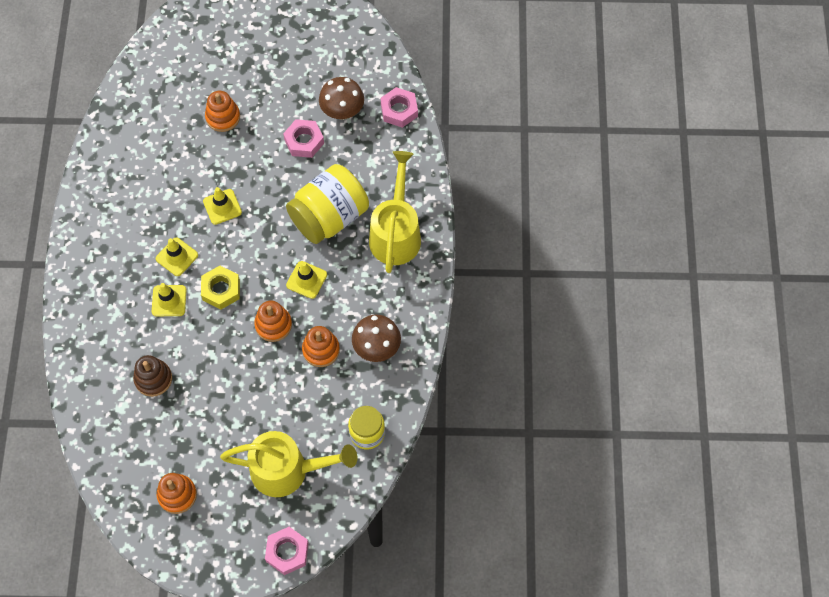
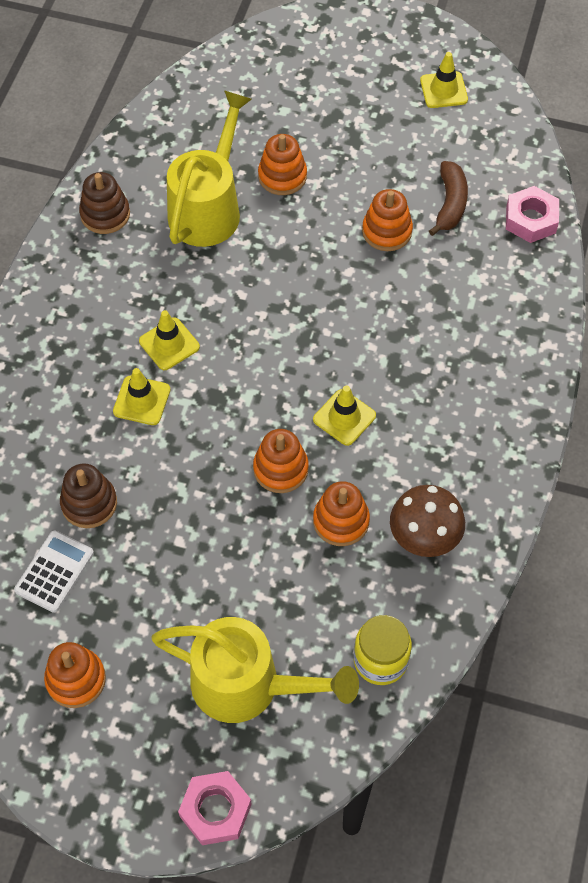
camera: 15 degrees right, 5 degrees down
yellow nut [201,266,240,309] -> none
yellow traffic cone [203,187,242,225] -> yellow traffic cone moved to [420,52,468,108]
pink nut [283,119,324,158] -> orange stacking toy [362,189,413,251]
yellow jar [286,164,369,244] -> none
brown mushroom [319,77,364,120] -> brown banana [429,161,468,236]
yellow watering can [369,151,421,273] -> yellow watering can moved to [167,90,252,247]
none -> white calculator [14,531,94,613]
none -> brown stacking toy [79,172,130,234]

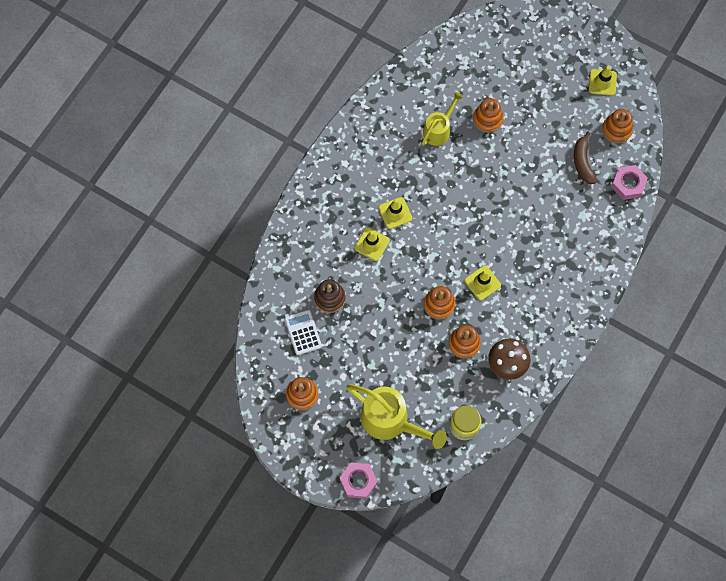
camera: 15 degrees right, 10 degrees up
white calculator [14,531,94,613] -> white calculator turned 60 degrees counterclockwise [285,310,322,355]
brown stacking toy [79,172,130,234] -> none
yellow watering can [167,90,252,247] -> yellow watering can [422,92,463,146], size x0.61
orange stacking toy [362,189,413,251] -> orange stacking toy moved to [602,109,633,143]
brown banana [429,161,468,236] -> brown banana turned 150 degrees clockwise [574,132,597,184]

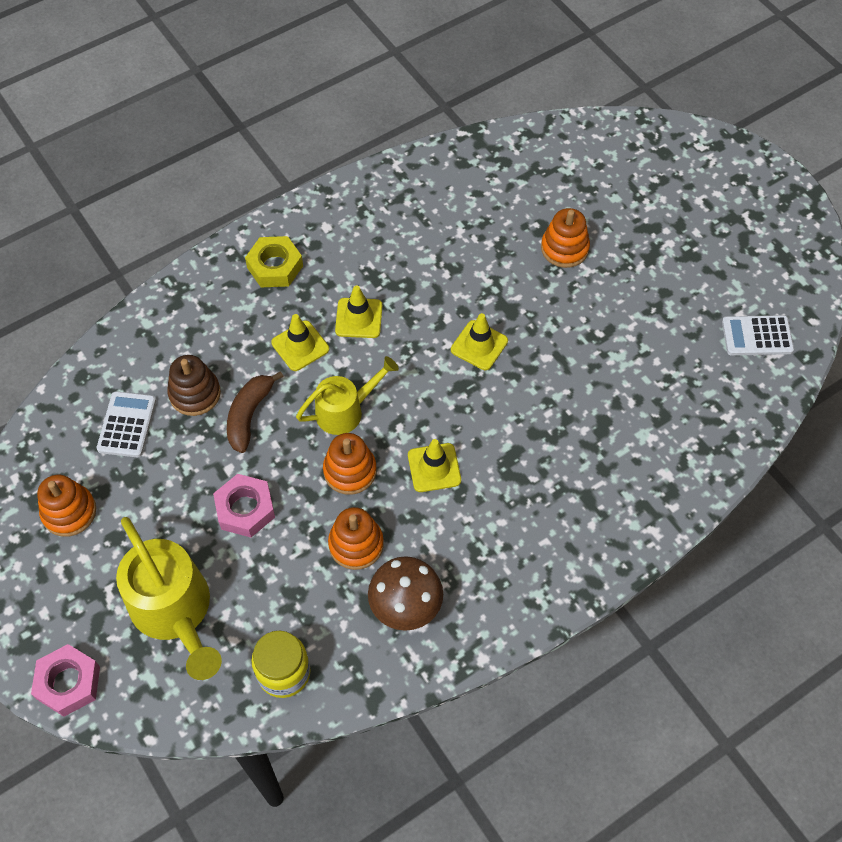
camera: 25 degrees right, 10 degrees down
yellow watering can [422,92,463,146] -> yellow watering can moved to [296,356,399,435]
brown banana [574,132,597,184] -> brown banana moved to [227,371,284,453]
yellow traffic cone [589,66,617,96] -> yellow traffic cone moved to [451,313,508,370]
orange stacking toy [602,109,633,143] -> white calculator [722,315,794,356]
pink nut [611,165,648,200] -> pink nut moved to [213,474,275,537]
none -> yellow nut [245,236,303,287]

